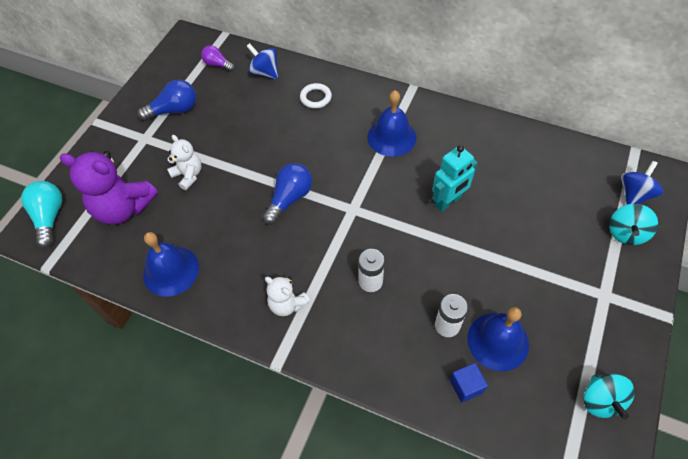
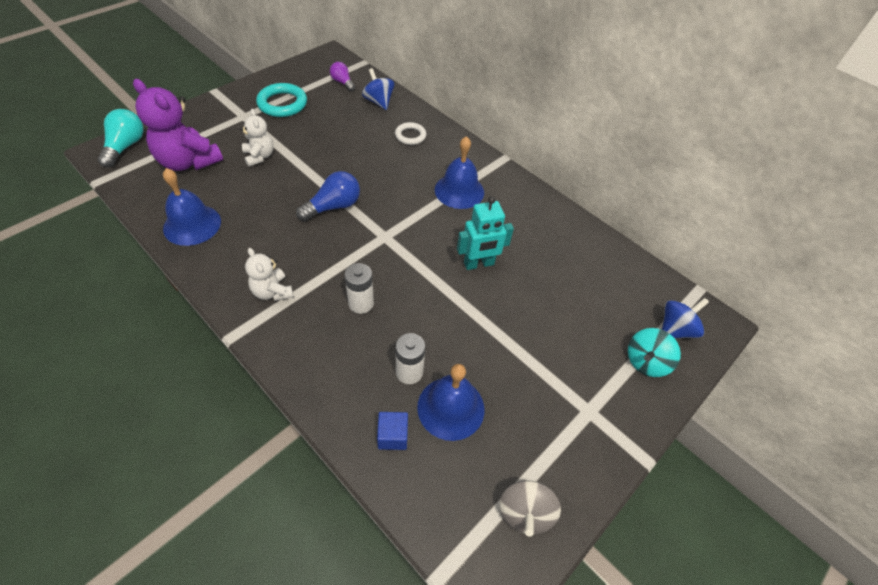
camera: 15 degrees right, 5 degrees down
blue light bulb [138,80,196,121] -> turquoise ring [256,83,307,117]
turquoise spinning top [583,374,635,420] -> grey spinning top [499,480,561,536]

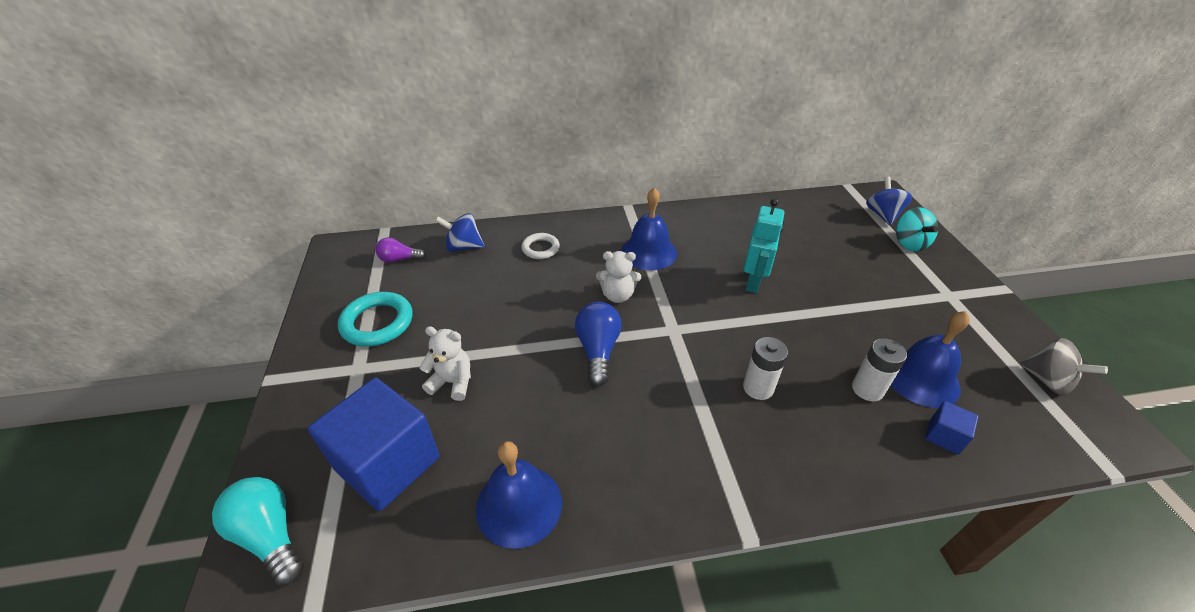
camera: 50 degrees left, 10 degrees down
purple teddy bear [133,79,223,171] -> blue cube [308,378,440,511]
white teddy bear [245,248,294,301] -> white teddy bear moved to [596,251,641,303]

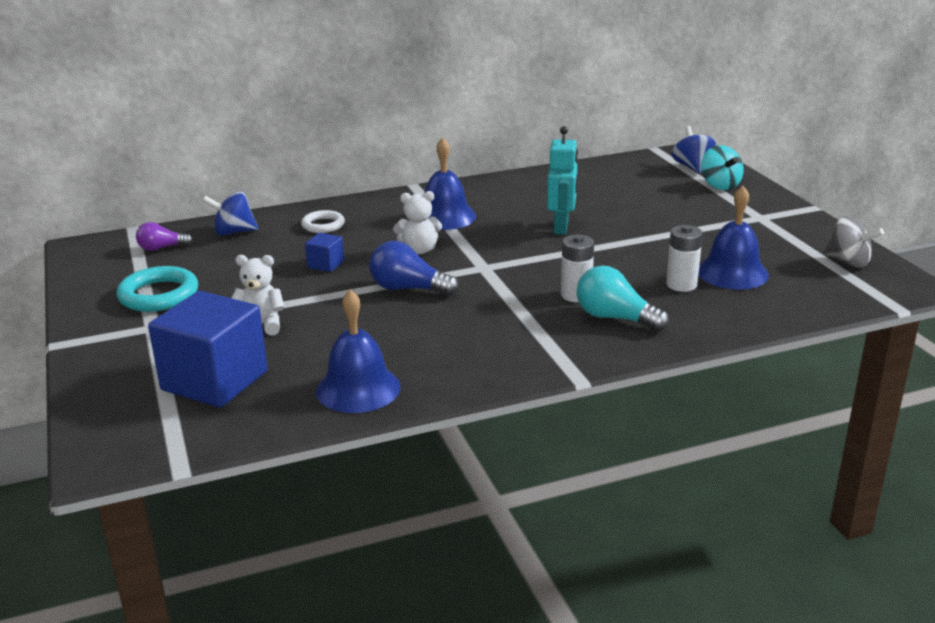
camera: 10 degrees left, 15 degrees down
turquoise light bulb [212,477,304,585] -> turquoise light bulb moved to [576,266,669,332]
blue light bulb [575,302,622,386] -> blue light bulb turned 60 degrees counterclockwise [369,241,459,296]
blue cube [925,401,979,455] -> blue cube moved to [305,233,344,272]

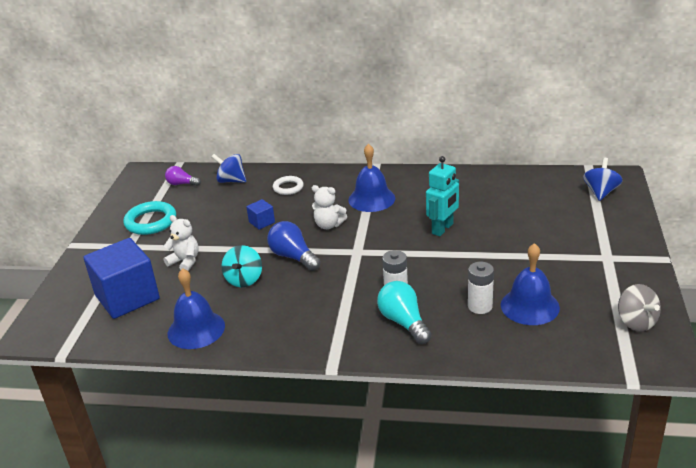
camera: 30 degrees right, 5 degrees up
turquoise spinning top [701,145,744,190] -> turquoise spinning top moved to [221,245,262,287]

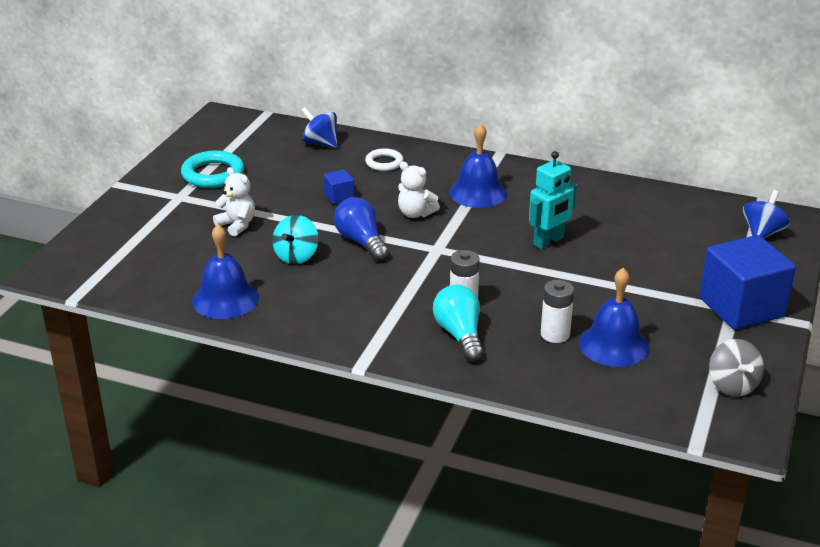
camera: 10 degrees right, 0 degrees up
blue cube [84,238,160,319] -> blue cube moved to [699,235,796,330]
purple light bulb [165,166,201,186] -> none

